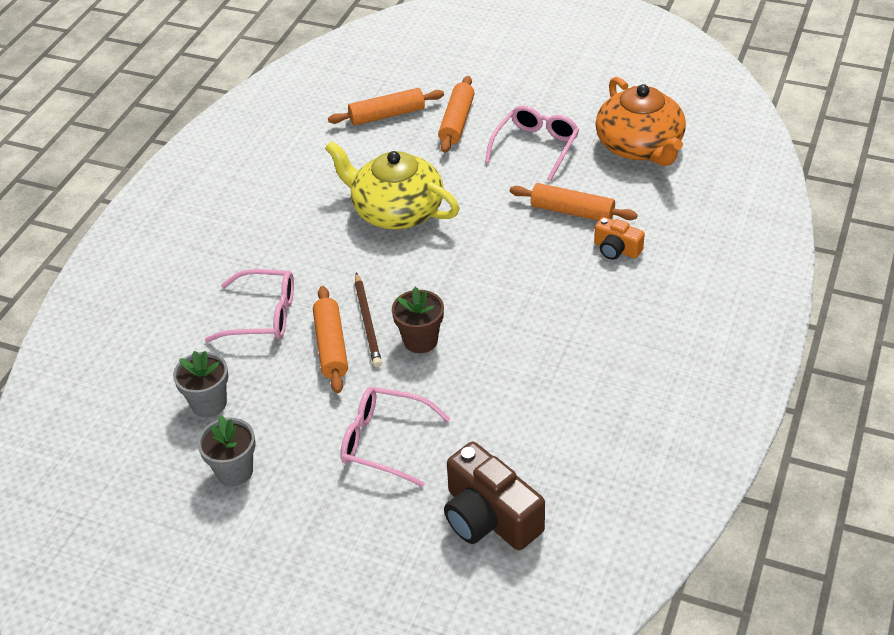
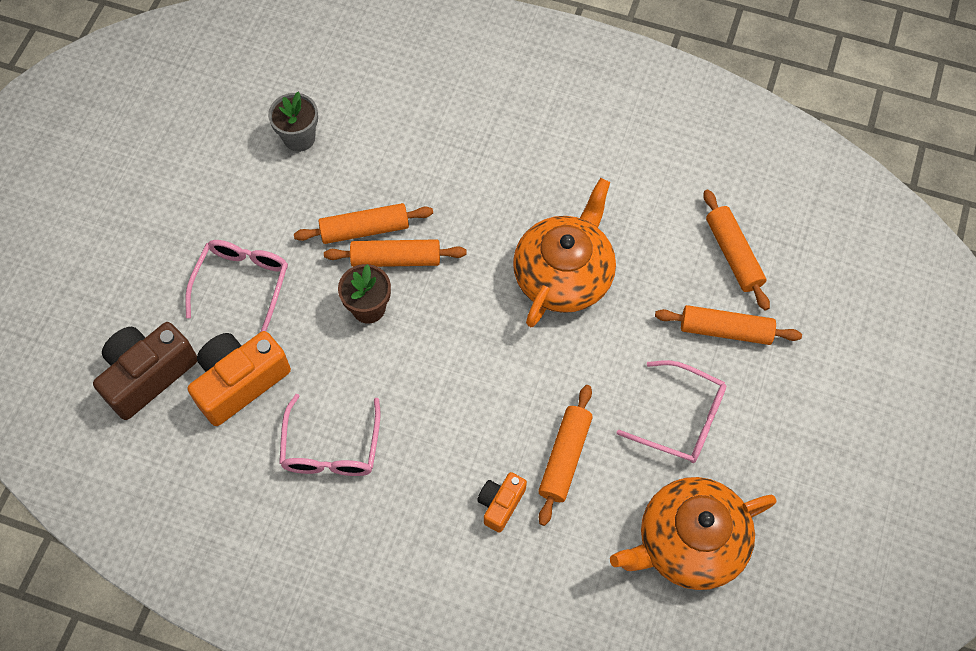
camera: 85 degrees right, 20 degrees up
grey flower pot [197,415,255,486] -> none
pink glasses [205,269,294,342] -> pink glasses moved to [279,394,381,476]
yellow teapot [325,141,459,230] -> orange teapot [513,178,616,327]
brown pencil [355,272,382,367] -> orange rolling pin [324,239,466,267]
none -> orange camera [187,331,291,426]

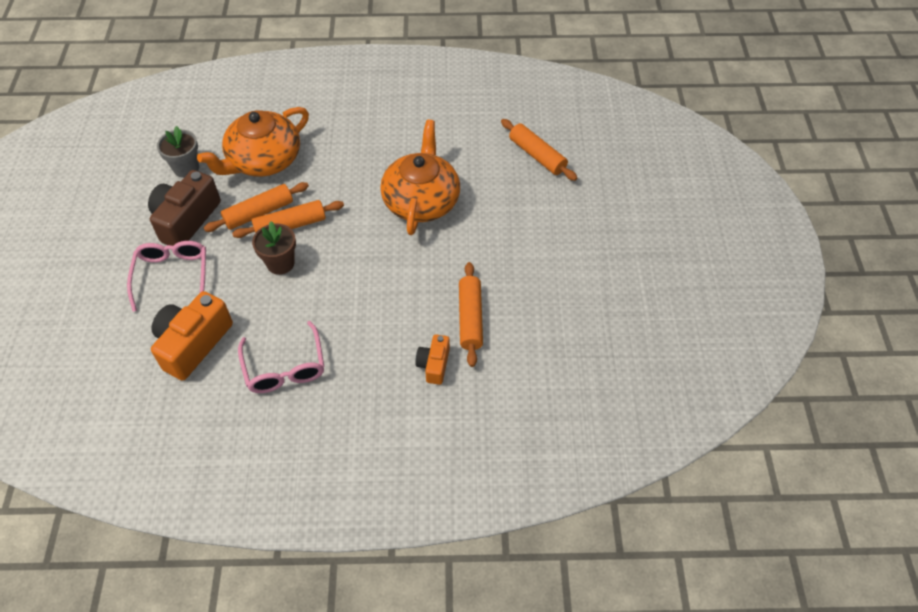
camera: 20 degrees left, 10 degrees down
brown camera [93,322,197,420] -> brown camera moved to [148,170,221,246]
orange teapot [610,477,777,590] -> orange teapot moved to [197,107,309,177]
pink glasses [617,360,726,463] -> none
orange rolling pin [655,305,802,345] -> none

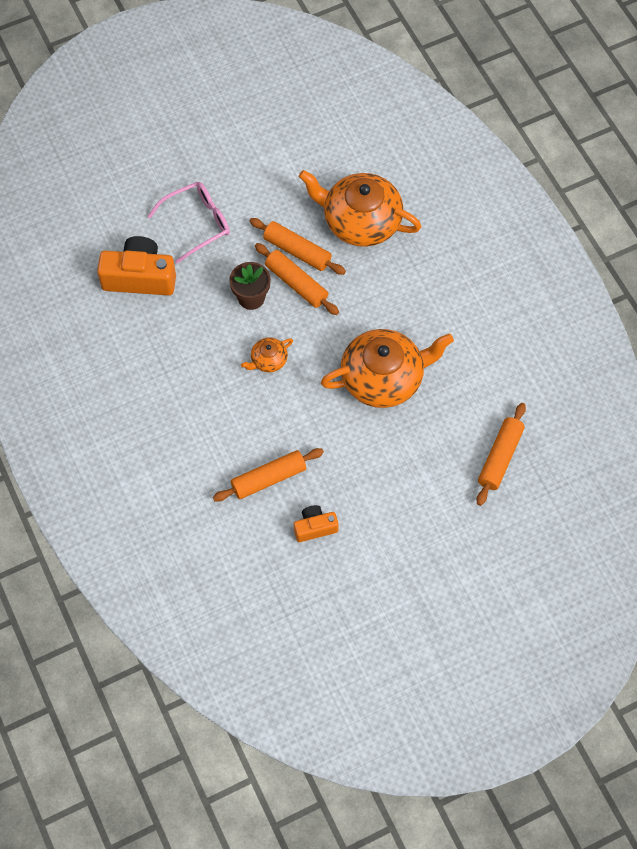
camera: 65 degrees right, 10 degrees up
brown camera [148,170,221,246] -> none
grey flower pot [157,126,199,178] -> none
pink glasses [238,321,324,393] -> none
orange camera [415,335,450,385] -> orange camera moved to [294,505,339,542]
none -> orange teapot [241,337,293,372]

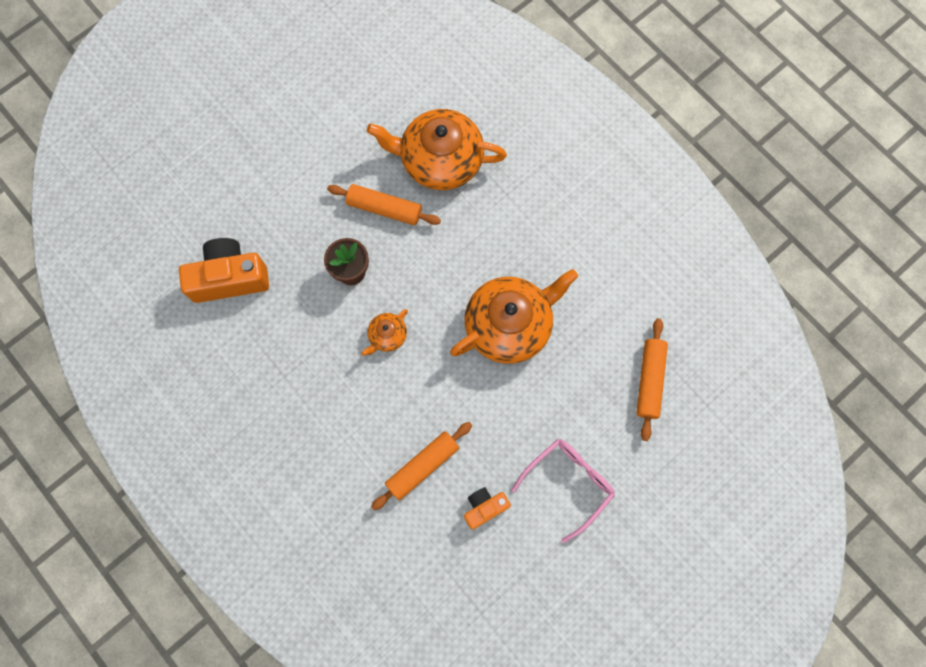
camera: 15 degrees left, 10 degrees up
pink glasses [148,182,230,264] -> pink glasses moved to [511,439,615,543]
orange rolling pin [255,243,339,315] -> none

